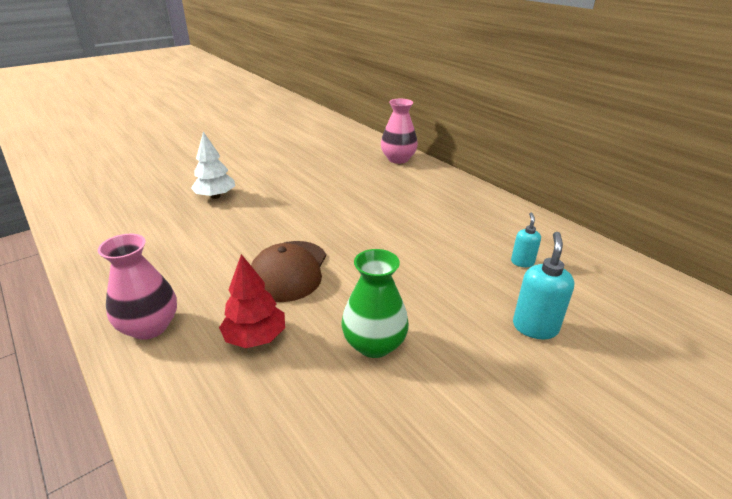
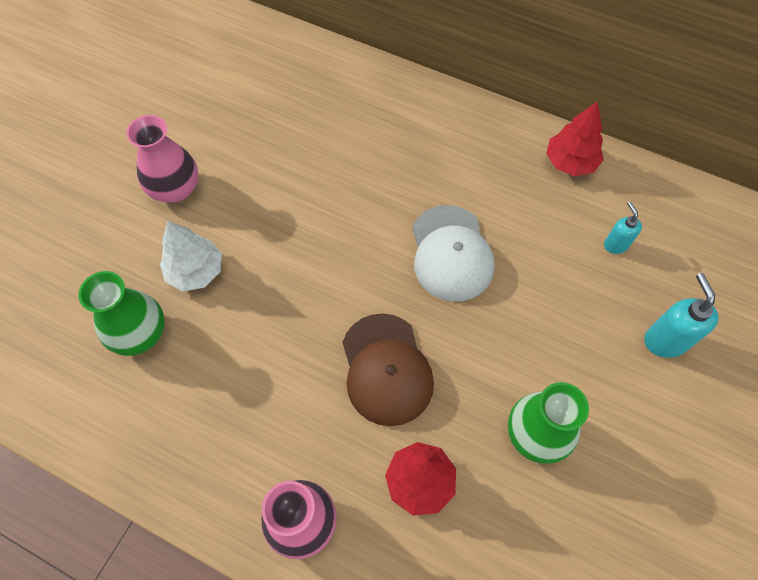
camera: 25 degrees left, 30 degrees up
pink vase [381,99,418,164] -> pink vase moved to [126,115,199,203]
none -> green vase [78,271,165,356]
none -> white cap [413,205,494,301]
none -> red tree [546,101,604,176]

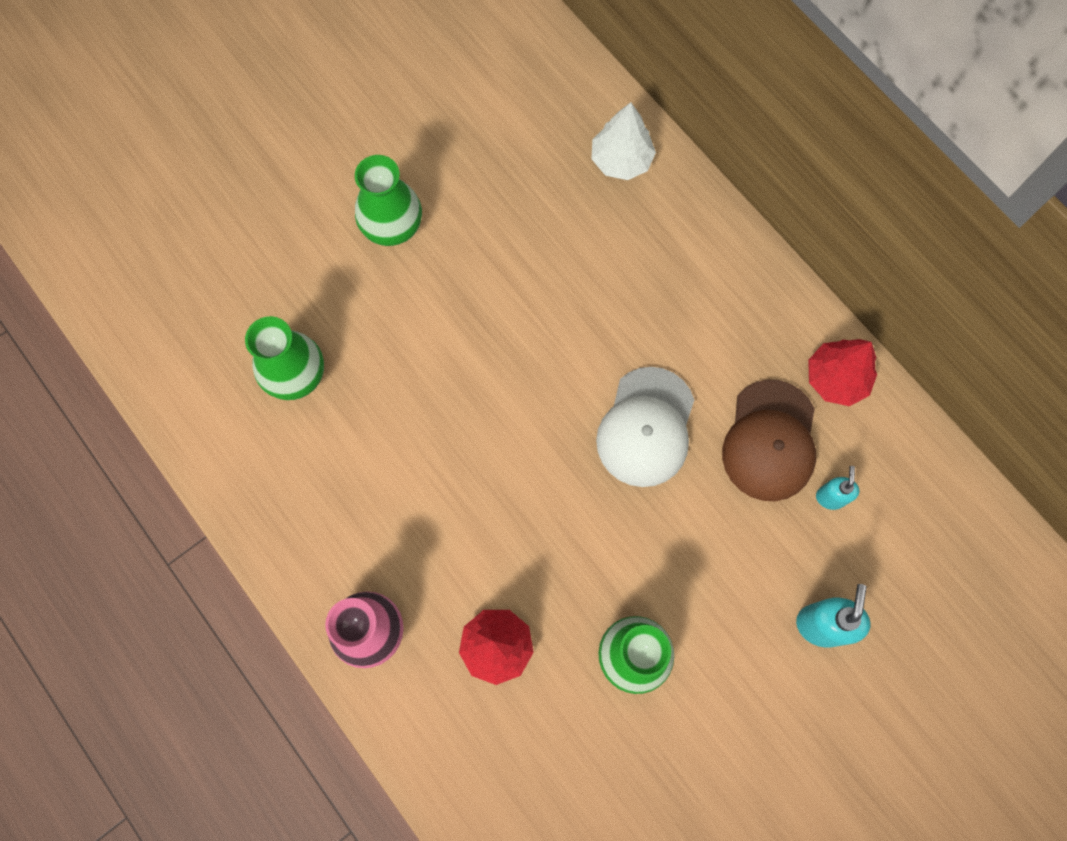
camera: 25 degrees right, 10 degrees up
pink vase [126,115,199,203] -> green vase [355,155,422,246]
white tree [160,221,222,291] -> white tree moved to [591,102,656,180]
brown cap [342,313,434,426] -> brown cap moved to [722,379,816,501]

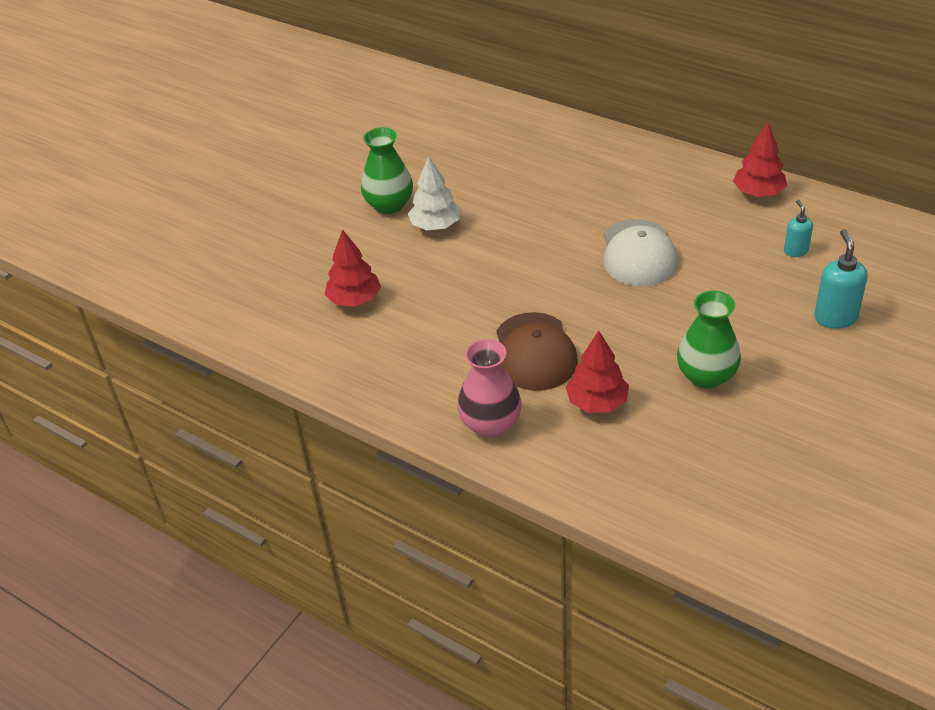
camera: 15 degrees left, 30 degrees down
green vase [245,316,324,400] -> red tree [325,229,381,307]
white tree [591,102,656,180] -> white tree moved to [408,156,461,230]
brown cap [722,379,816,501] -> brown cap moved to [497,312,578,391]

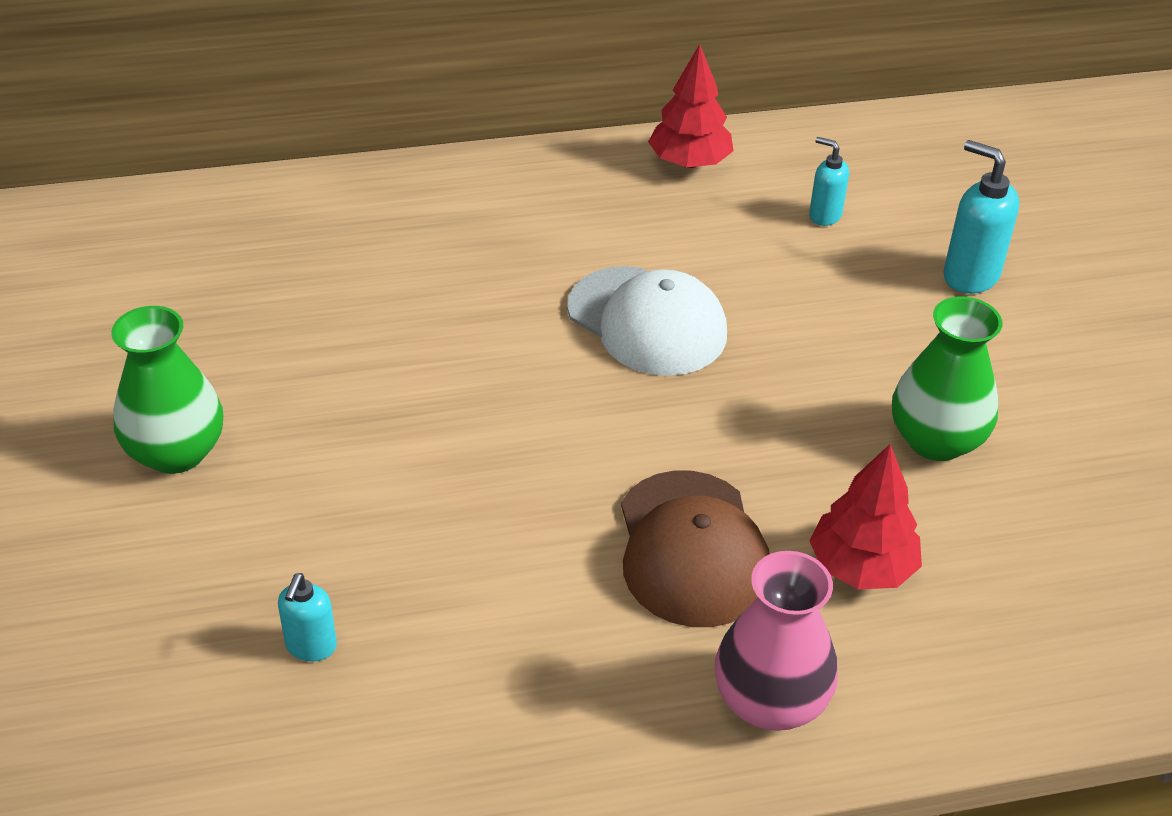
camera: 50 degrees left, 0 degrees up
red tree [325,229,381,307] -> turquoise soap dispenser [278,573,337,661]
white tree [408,156,461,230] -> none
brown cap [497,312,578,391] -> brown cap turned 45 degrees clockwise [621,470,769,627]

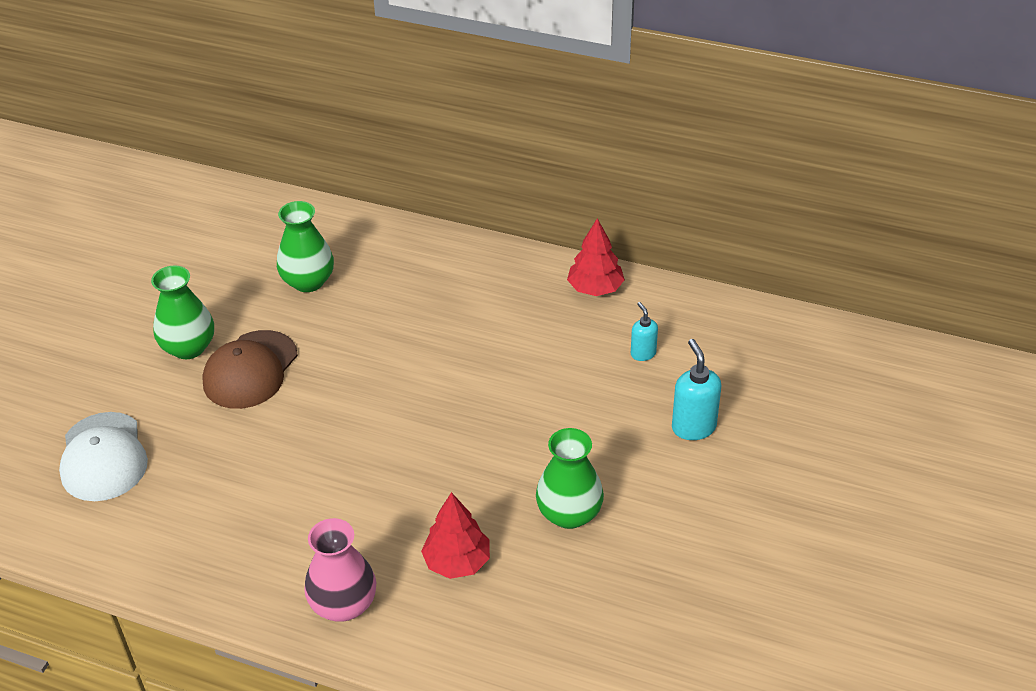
camera: 35 degrees right, 0 degrees up
turquoise soap dispenser [278,573,337,661] -> none
white cap [567,266,727,376] -> white cap moved to [59,412,148,501]
brown cap [621,470,769,627] -> brown cap moved to [202,330,298,409]
none -> green vase [277,201,334,292]

